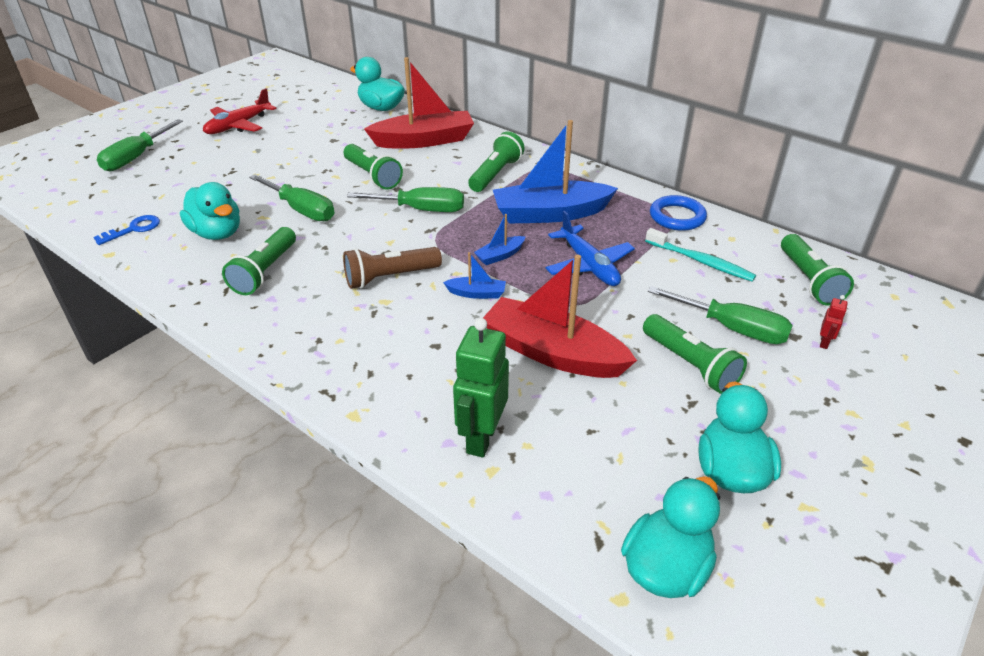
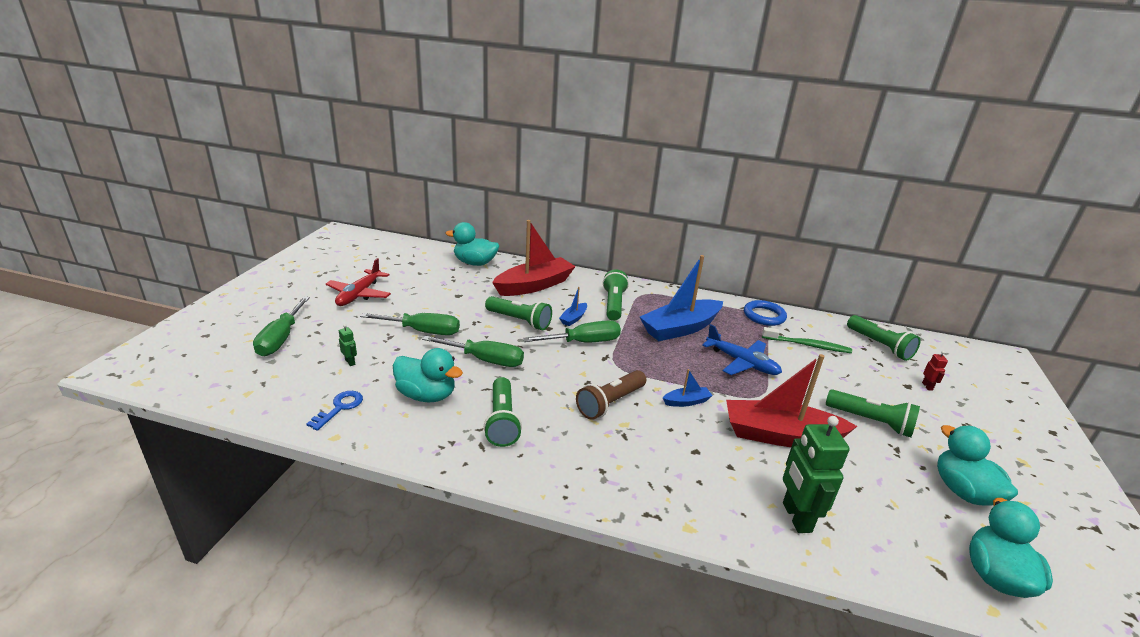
camera: 25 degrees left, 10 degrees down
blue boat [474,214,526,265] -> blue boat moved to [559,287,587,326]
turquoise toothbrush [645,228,756,281] -> green toothbrush [762,327,852,353]
green screwdriver [648,286,793,344] -> green screwdriver moved to [360,313,460,335]
none -> green robot [339,324,357,366]

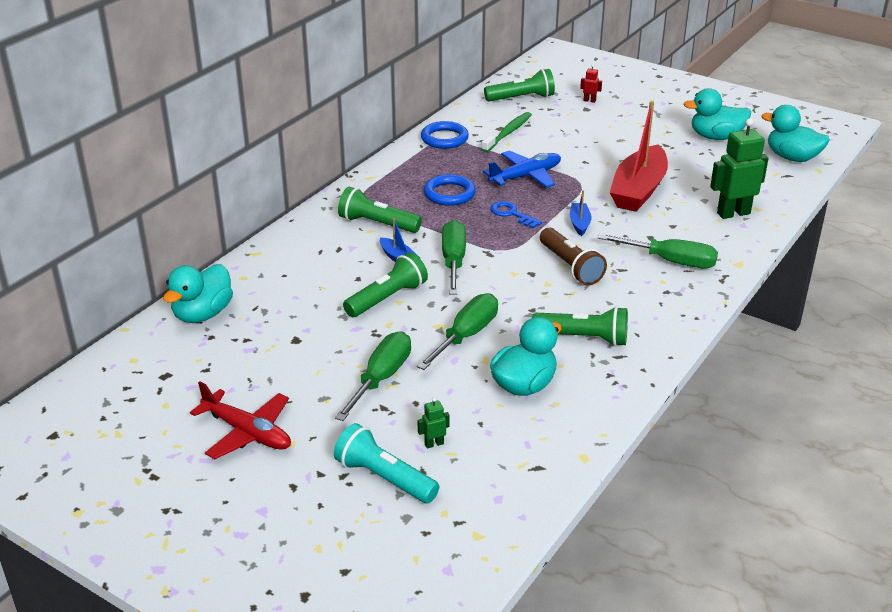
camera: 70 degrees left, 5 degrees up
green screwdriver [253,297,310,356] -> green screwdriver moved to [598,234,718,269]
blue key [307,391,363,431] -> blue key moved to [490,201,542,228]
red boat [492,220,576,296] -> none
blue boat [640,255,723,341] -> blue ring [424,174,476,206]
green robot [783,416,850,533] -> green robot turned 150 degrees clockwise [710,118,769,219]
green flashlight [826,389,920,437] -> none
none -> turquoise flashlight [334,423,439,504]

